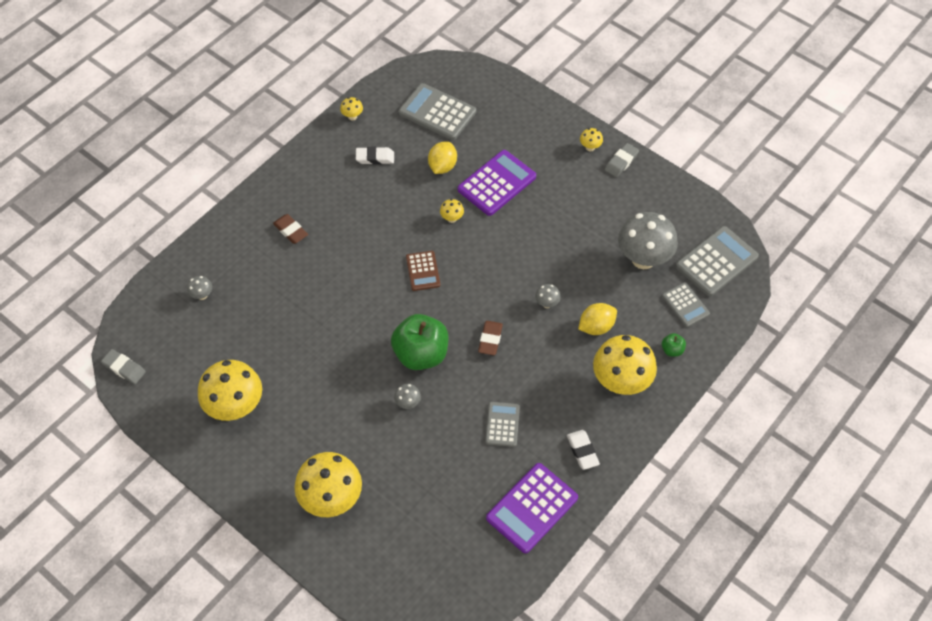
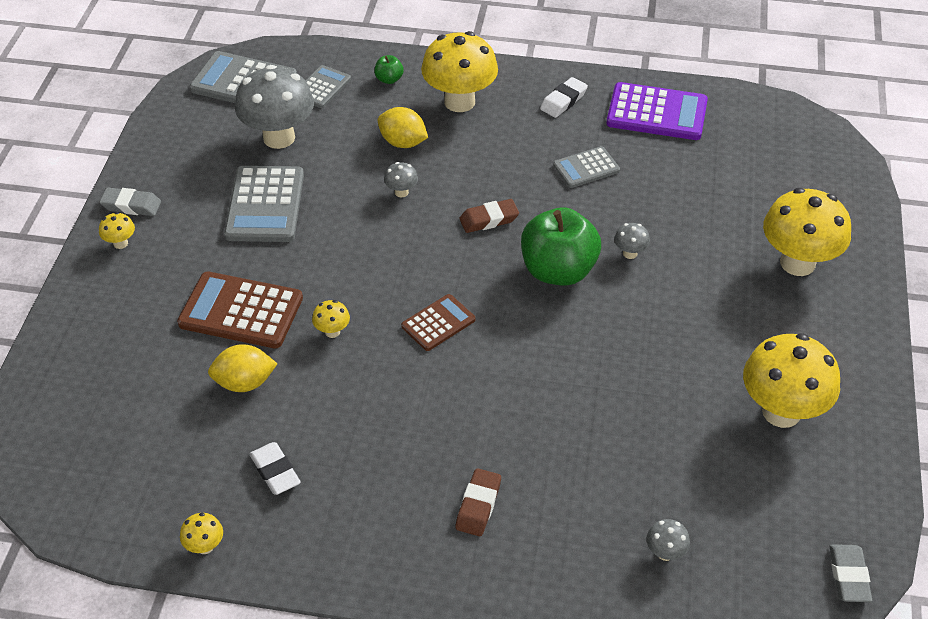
camera: 120 degrees left, 10 degrees down
grey calculator [399,83,476,140] -> grey calculator moved to [224,166,304,242]
purple calculator [458,150,536,216] -> brown calculator [177,271,303,348]

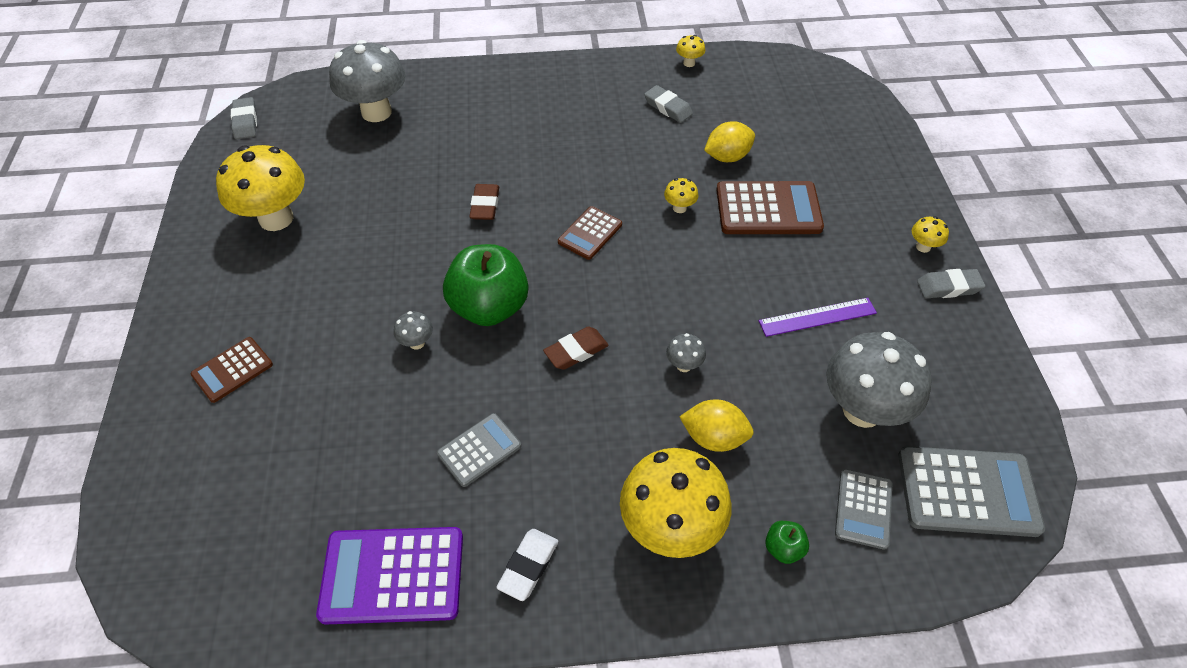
camera: 165 degrees right, 5 degrees up
grey calculator [224,166,304,242] -> purple ruler [759,298,877,337]
white eraser [250,442,301,495] -> grey eraser [644,85,693,123]
brown eraser [456,468,501,536] -> brown eraser moved to [469,184,499,220]
grey mushroom [647,519,690,561] -> grey mushroom [329,40,406,122], size x2.37
yellow mushroom [763,188,851,276] -> brown calculator [191,337,273,403]

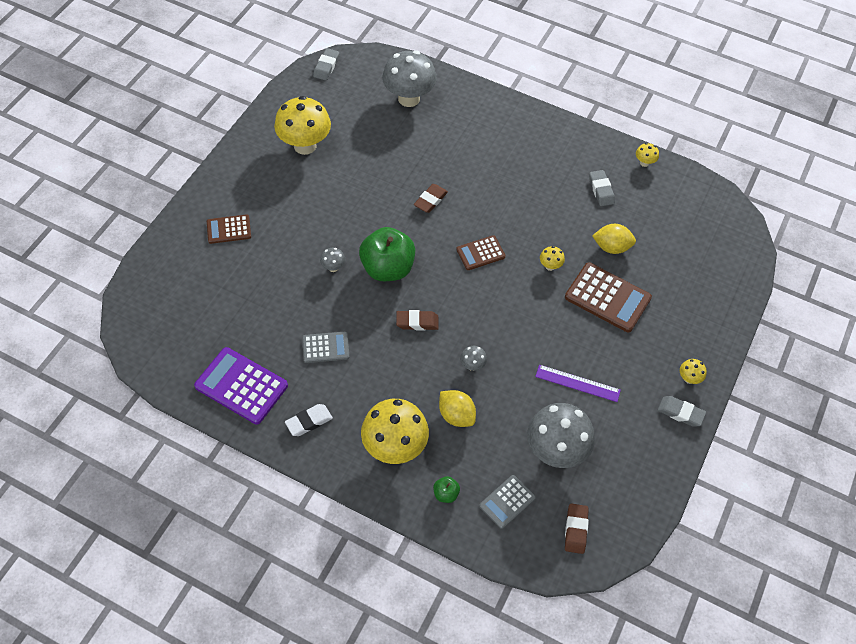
camera: 30 degrees right, 5 degrees up
grey calculator [898,446,1045,537] -> brown eraser [565,504,589,554]

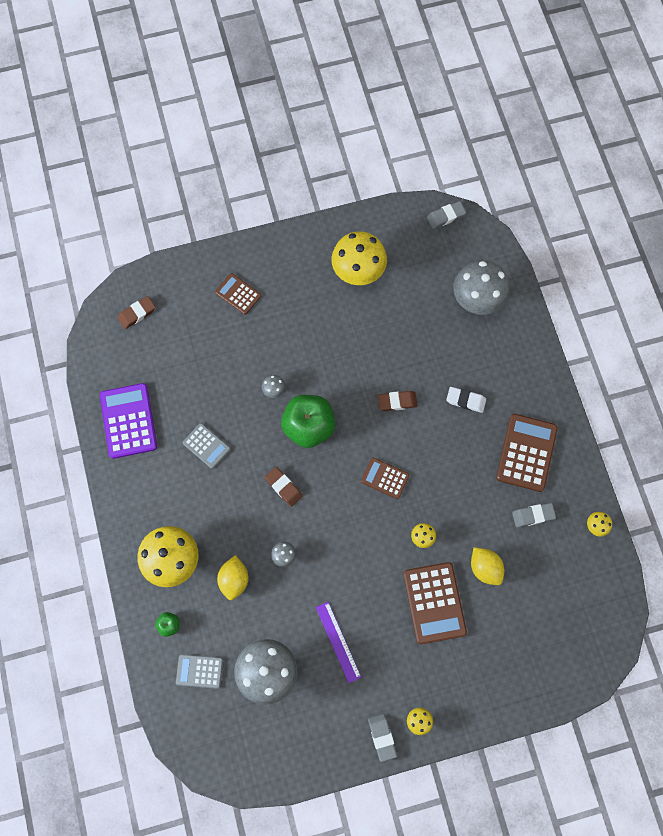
camera: 50 degrees right, 15 degrees up
white eraser [285,404,333,436] -> white eraser moved to [446,387,486,413]
brown eraser [565,504,589,554] -> brown eraser moved to [117,296,156,329]
grey eraser [589,170,615,206] -> grey eraser turned 45 degrees clockwise [512,503,556,527]
none -> brown calculator [496,414,558,492]

